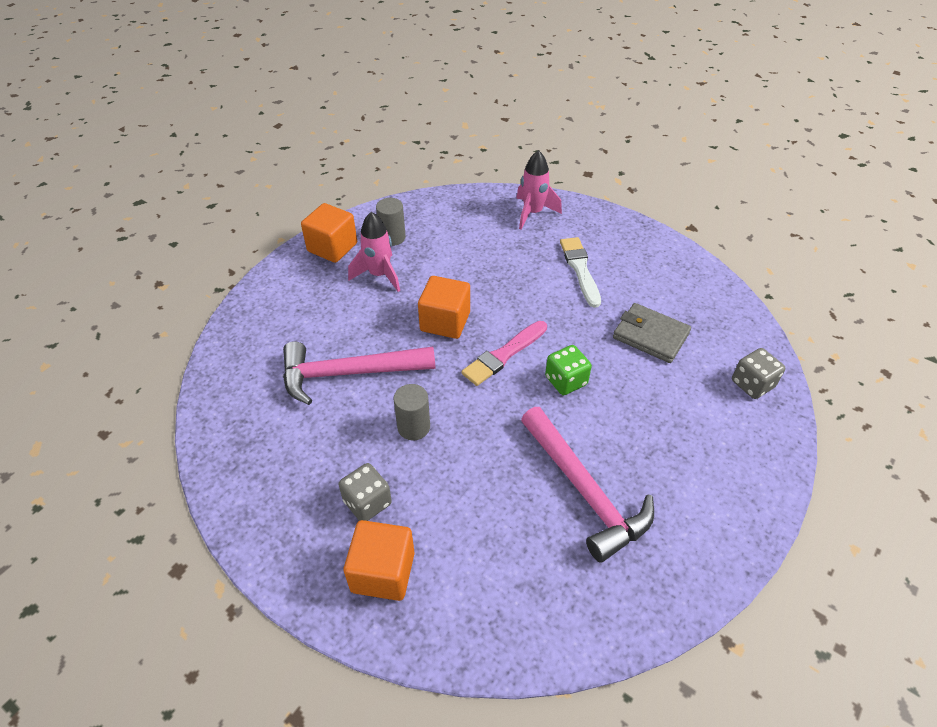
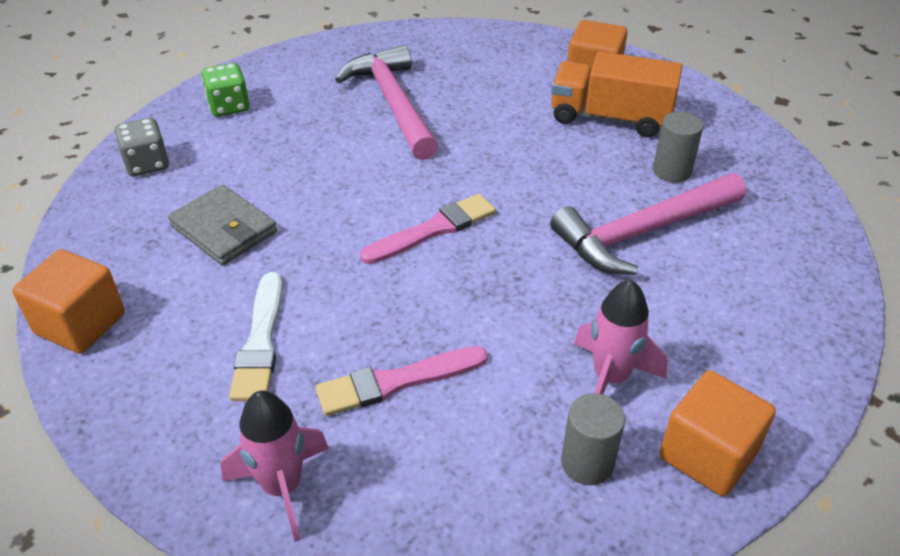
camera: 170 degrees left, 5 degrees down
pink hammer [283,341,435,405] -> pink hammer turned 150 degrees clockwise [550,173,746,275]
grey dice [339,463,392,521] -> orange truck [551,51,683,137]
grey cylinder [394,384,430,440] -> grey cylinder moved to [653,112,703,183]
orange cube [418,276,470,339] -> orange cube moved to [12,249,125,354]
green dice [545,345,592,395] -> green dice moved to [202,63,249,117]
none -> pink brush [315,346,488,416]

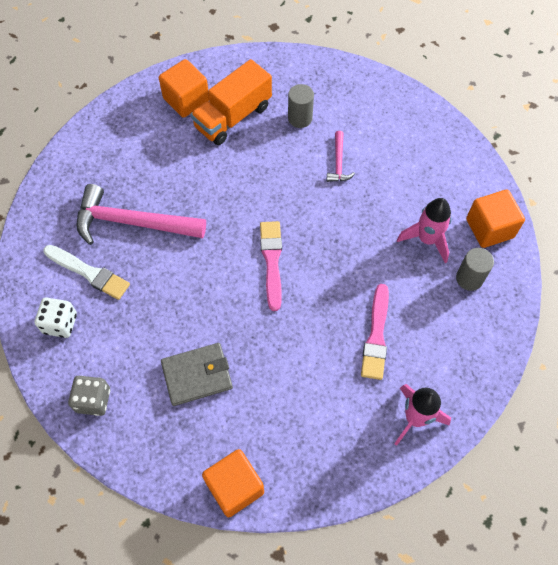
camera: 60 degrees left, 20 degrees up
green dice [202,63,249,117] -> white dice [34,297,77,338]
white brush [229,272,282,401] -> white brush moved to [43,245,130,300]
pink hammer [550,173,746,275] -> pink hammer [327,131,355,182], size x0.47

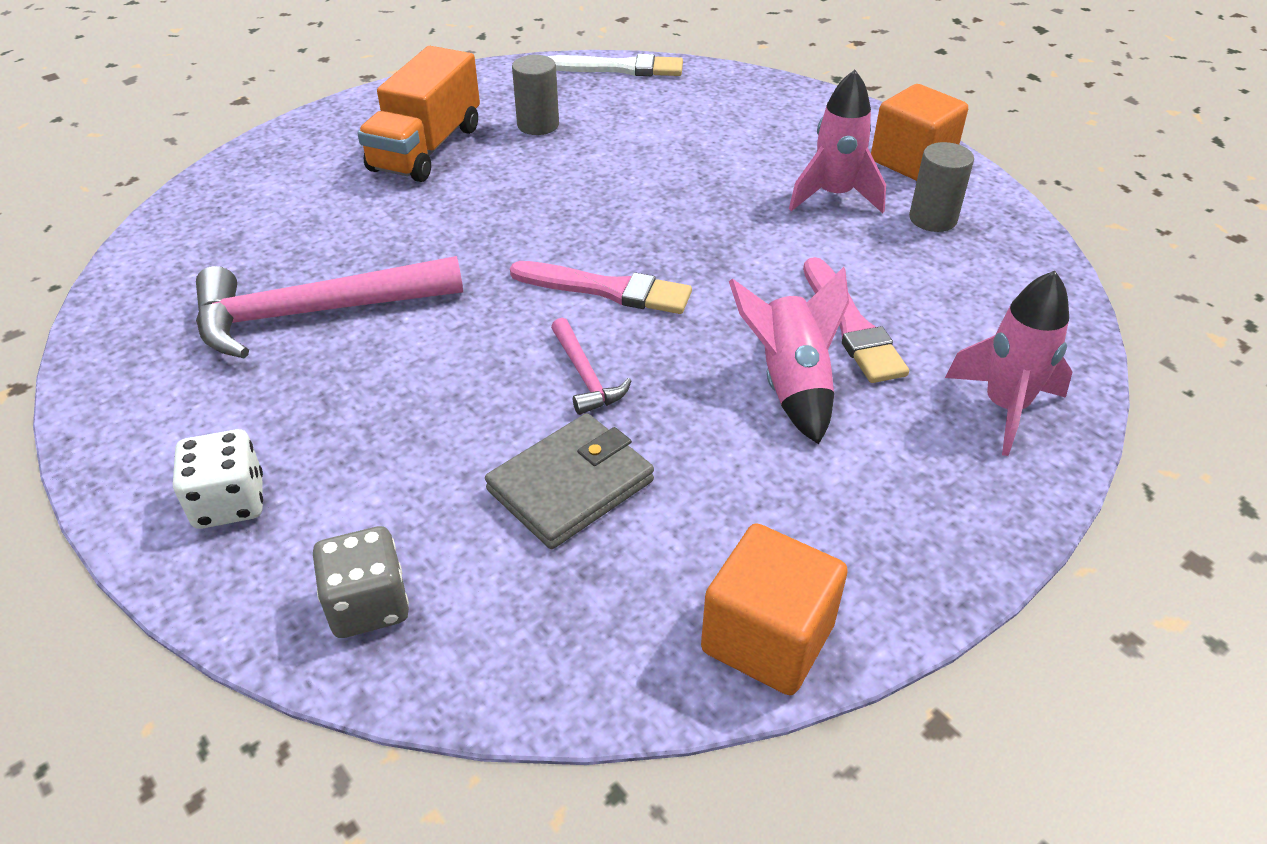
camera: 25 degrees left, 20 degrees down
white brush [43,245,130,300] -> white brush moved to [548,54,683,76]
orange cube [159,59,209,118] -> none
pink brush [260,221,282,311] -> pink brush turned 135 degrees clockwise [510,261,692,314]
pink hammer [327,131,355,182] -> pink hammer moved to [551,318,632,415]
none -> pink rocket [729,267,849,444]

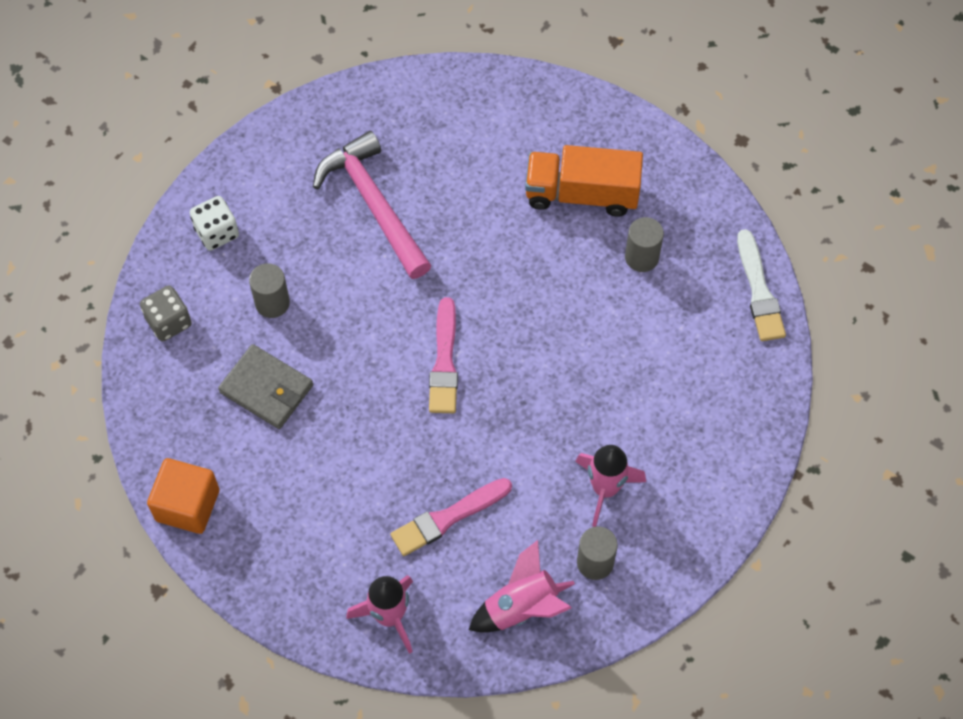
camera: 75 degrees right, 20 degrees up
pink hammer [551,318,632,415] -> none
pink rocket [729,267,849,444] -> pink rocket moved to [469,540,575,633]
orange cube [871,84,968,181] -> none
none -> grey cylinder [249,263,290,318]

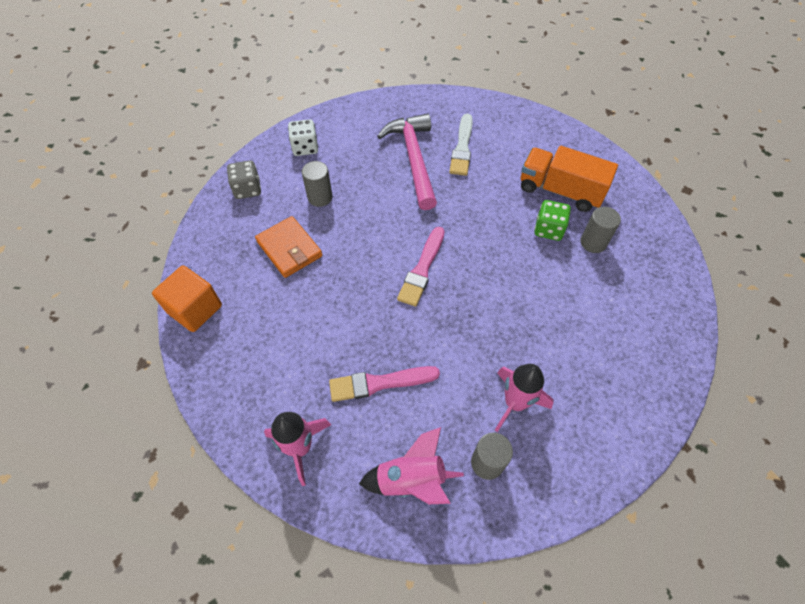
camera: 20 degrees right, 5 degrees down
grey wallet [218,344,313,429] -> orange wallet [255,216,323,278]
white brush [737,229,786,341] -> white brush moved to [449,114,473,176]
none -> green dice [534,200,571,241]

